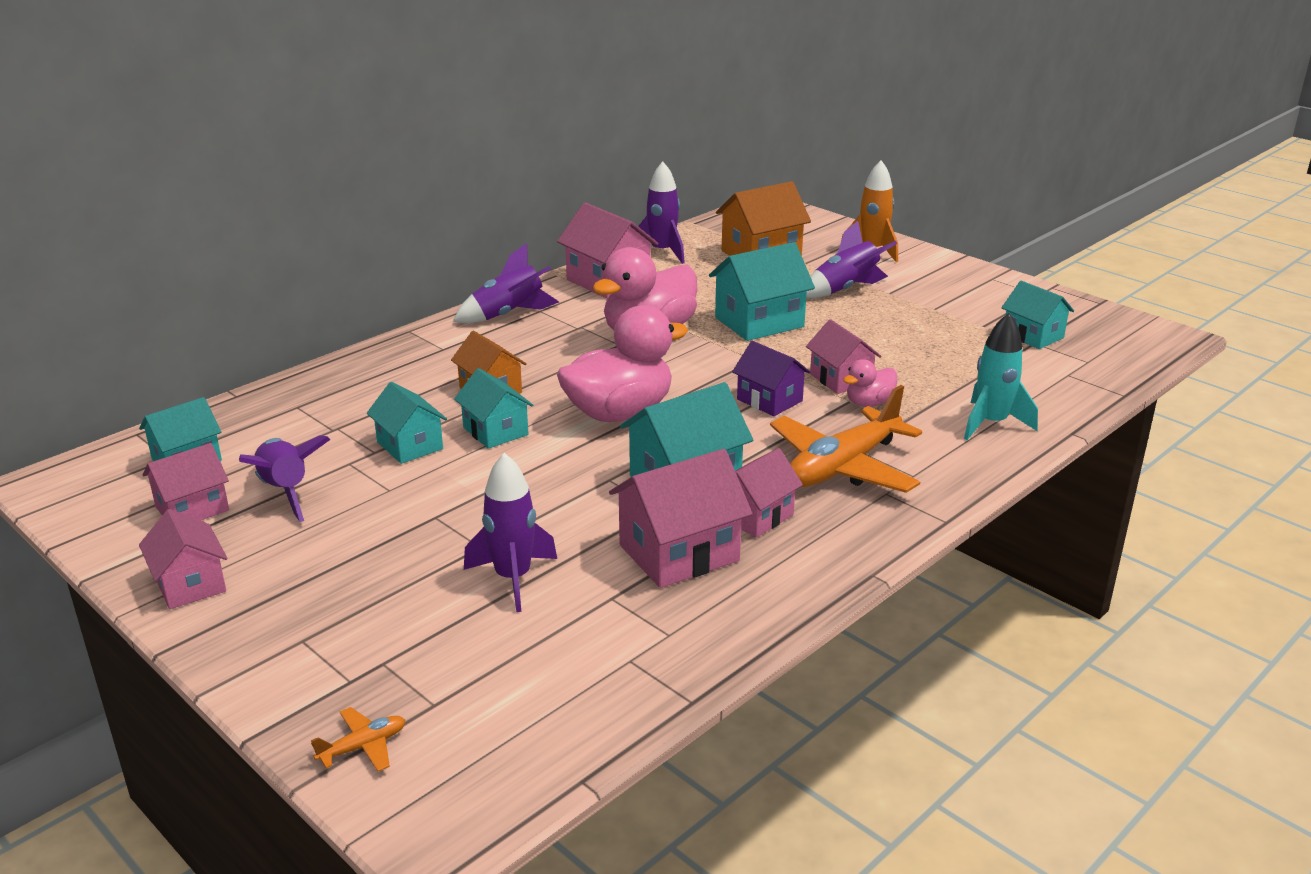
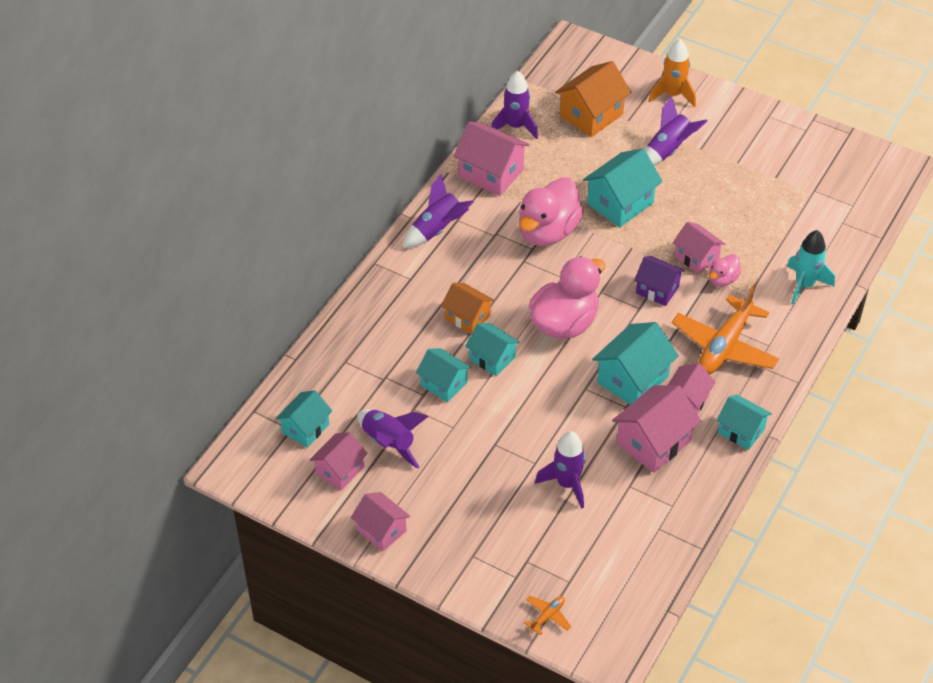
camera: 15 degrees left, 20 degrees up
turquoise house [1001,281,1074,349] -> turquoise house moved to [716,395,772,450]

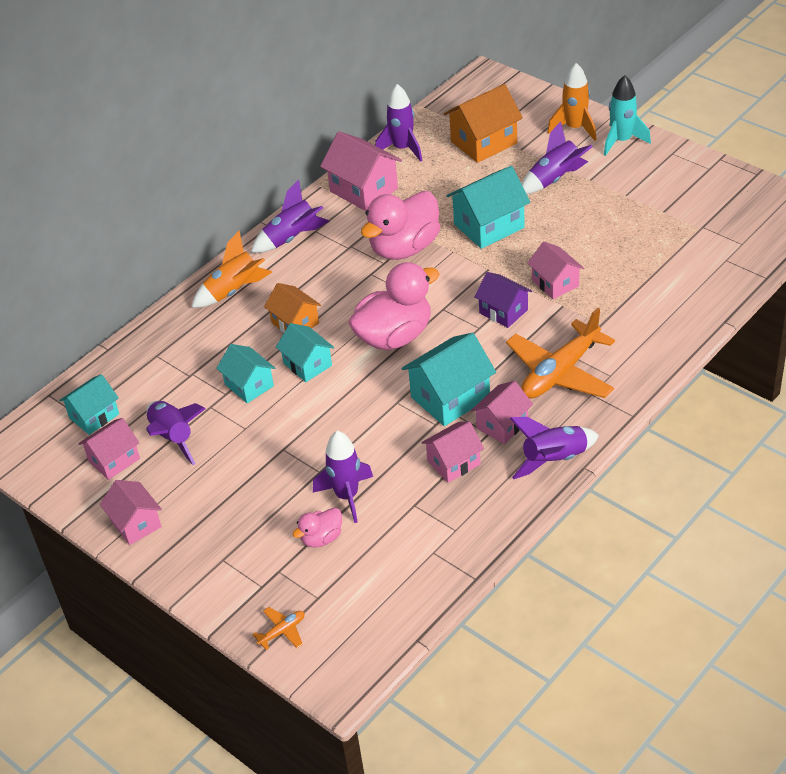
camera: 15 degrees right, 5 degrees down
pink house [612,385,701,473] -> pink house [421,421,484,483], size x0.65
pink duck [709,254,741,287] -> pink duck moved to [293,508,342,548]
turquoise house [716,395,772,450] -> purple rocket [510,417,599,479]
turquoise rocket [787,230,835,305] -> turquoise rocket moved to [604,75,651,156]
none -> orange rocket [191,231,272,308]

